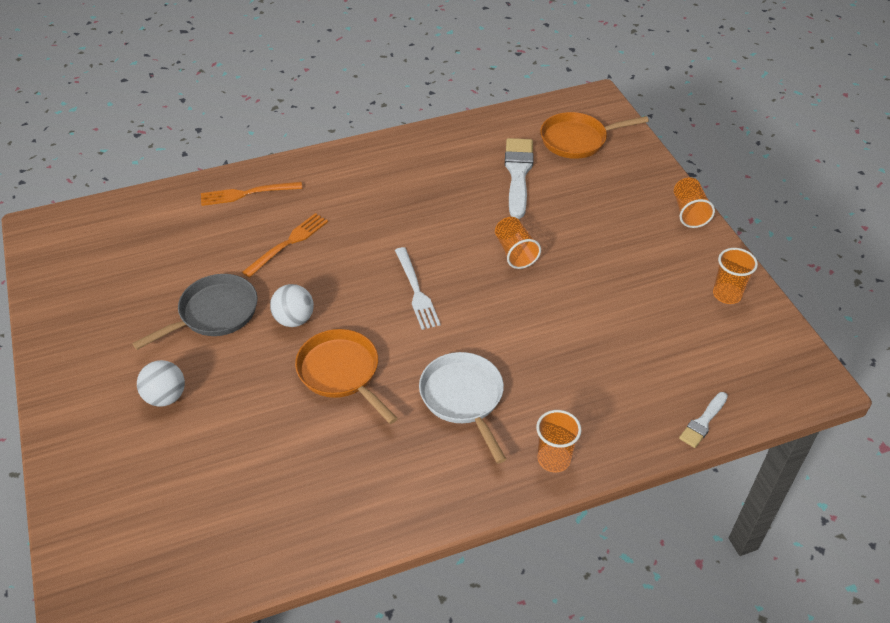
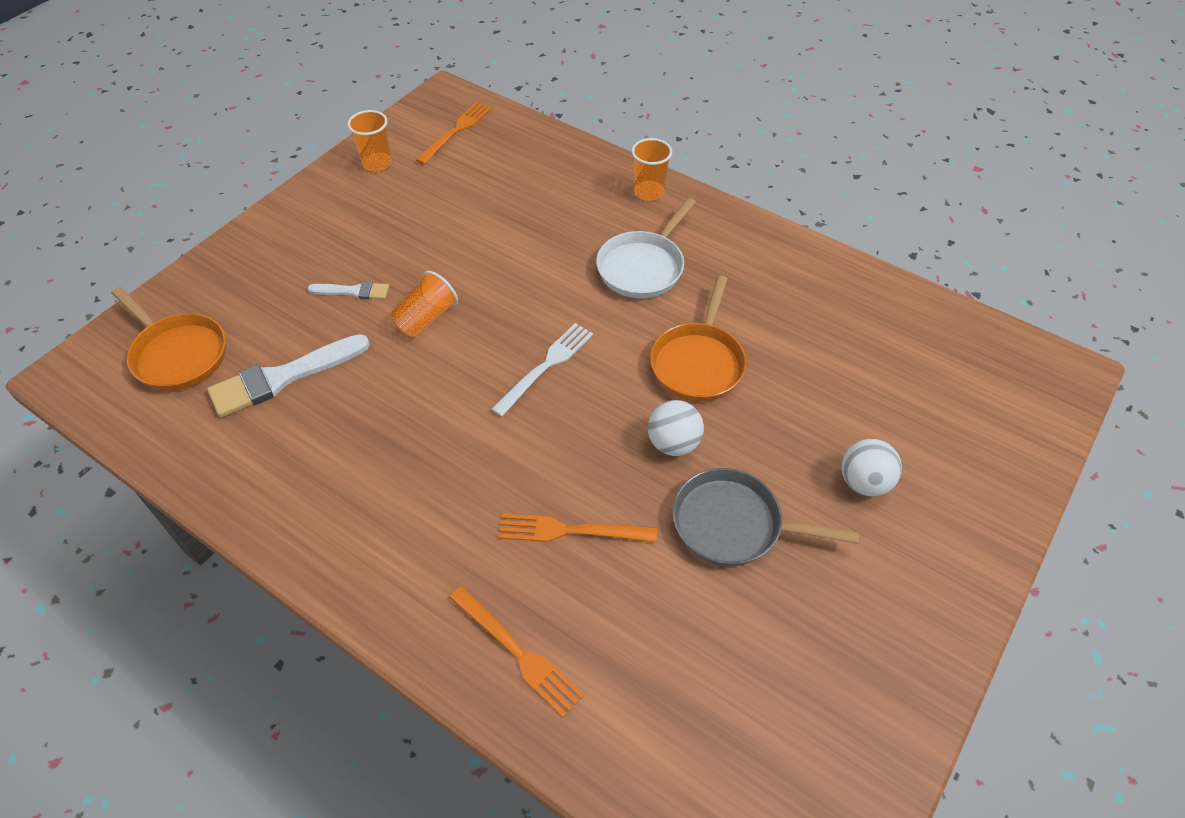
camera: 125 degrees left, 5 degrees up
orange cup [674,178,715,228] -> none
white brush [679,392,728,448] -> white brush moved to [307,281,389,300]
none -> orange fork [416,102,492,165]

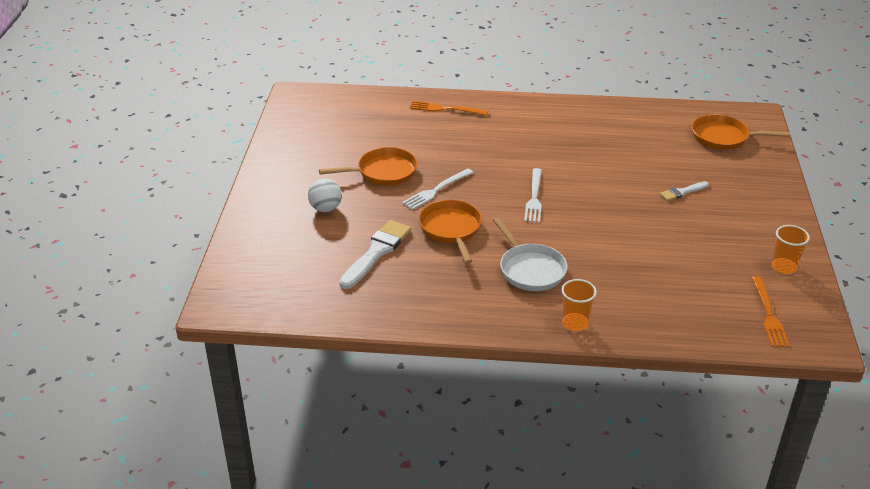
camera: 150 degrees right, 15 degrees down
white brush [207,334,370,417] -> white brush moved to [339,220,411,289]
orange cup [391,271,458,337] -> none
orange fork [499,514,657,542] -> none
white pan [596,198,696,298] -> white pan turned 150 degrees clockwise [493,217,568,291]
white ball [648,400,704,456] -> white fork [402,169,474,210]
grey pan [672,468,859,566] -> orange pan [319,147,418,186]

